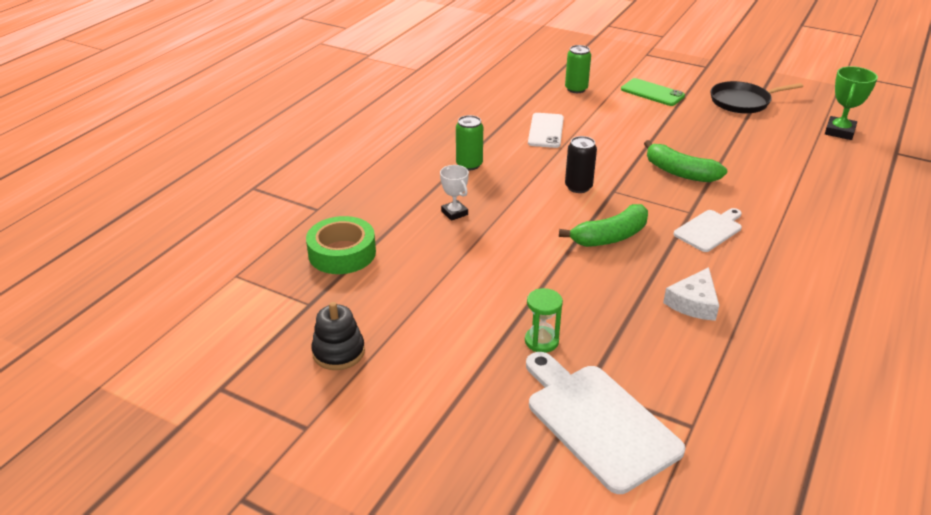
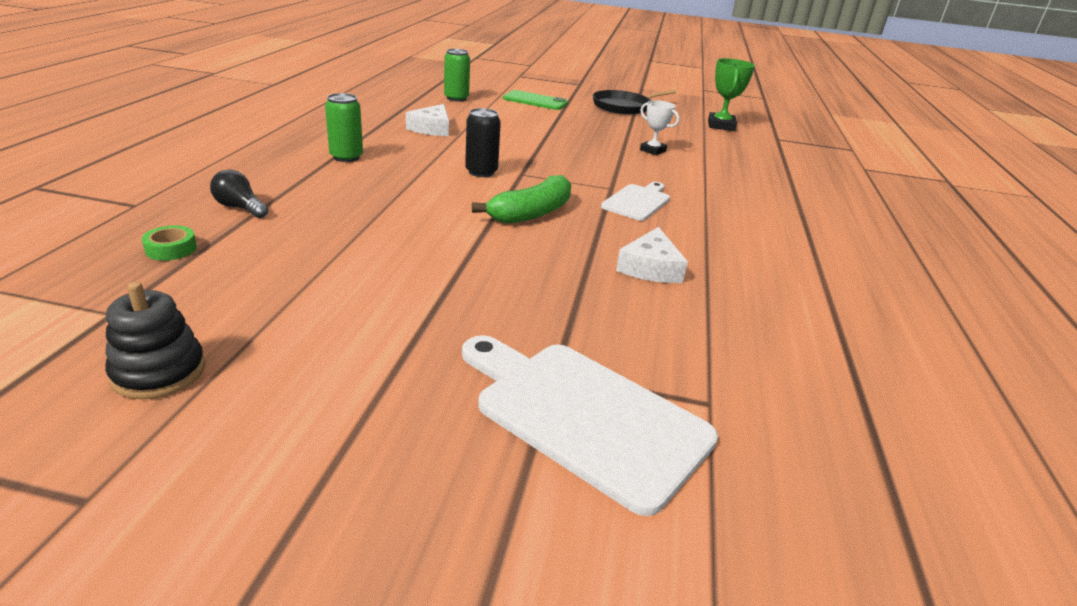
camera: 20 degrees left, 5 degrees down
green tape [306,216,376,274] -> green tape [142,225,197,261], size x0.48
white trophy [440,165,469,221] -> white trophy moved to [640,100,679,155]
green hourglass [525,288,563,353] -> none
white phone [528,113,564,148] -> white cheese [406,104,449,136]
green banana [644,140,727,182] -> none
none -> black light bulb [210,169,268,218]

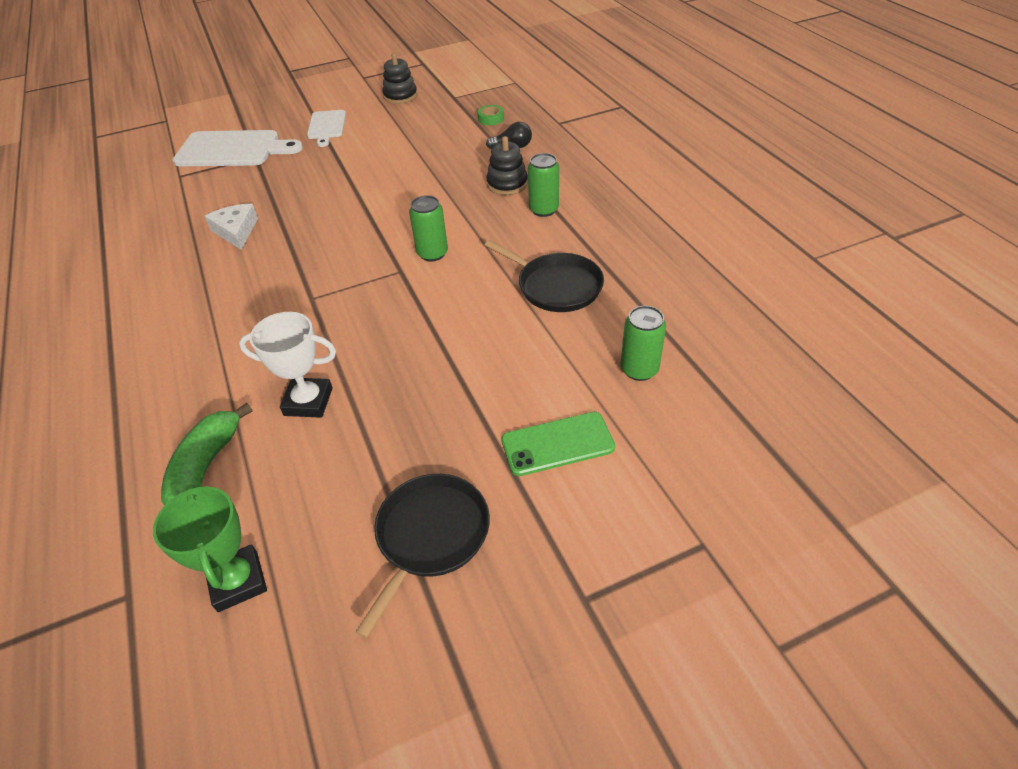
camera: 150 degrees right, 15 degrees up
white cheese [406,104,449,136] -> black pan [485,240,604,312]
black can [465,108,501,177] -> green can [409,195,448,262]
green banana [472,175,571,224] -> green banana moved to [161,403,252,506]
white cutting board [601,182,670,221] -> white cutting board moved to [307,110,346,147]
white trophy [640,100,679,155] -> white trophy [239,312,336,418], size x1.50
none -> black stacking toy [486,136,528,195]

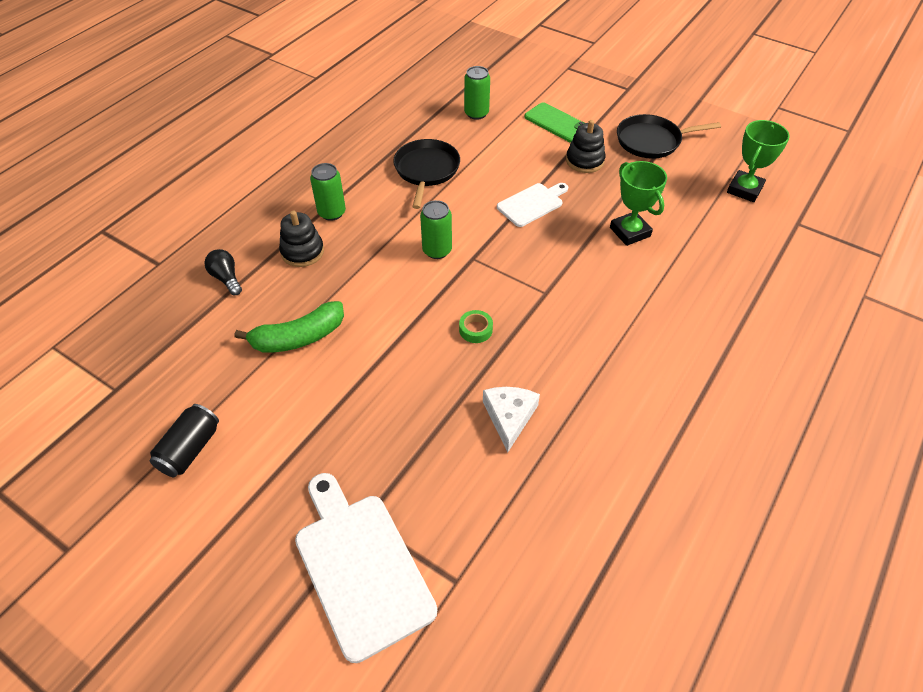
camera: 125 degrees left, 5 degrees up
green banana [161,403,252,506] -> green banana moved to [234,301,344,353]
white cheese [205,204,258,250] -> white cheese turned 150 degrees clockwise [483,387,540,452]
white trophy [239,312,336,418] -> green trophy [610,161,667,246]
white cutting board [307,110,346,147] -> white cutting board moved to [497,183,568,227]
black stacking toy [382,53,417,104] -> black stacking toy moved to [566,120,606,173]
green tape [478,105,504,125] -> green tape moved to [459,310,493,343]
none -> black can [150,404,219,477]

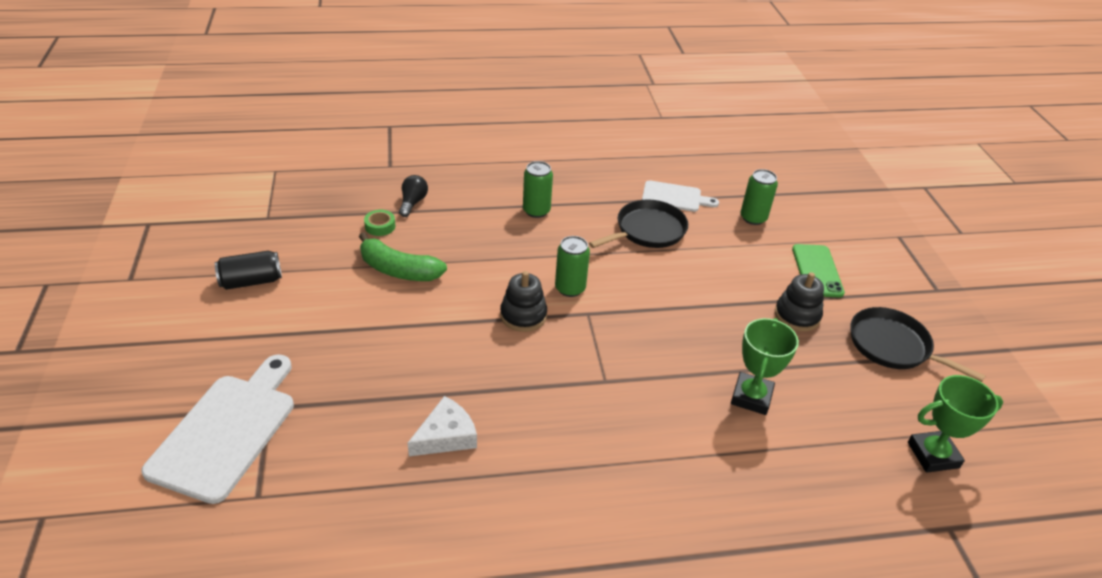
camera: 45 degrees right, 10 degrees down
black stacking toy [279,211,324,267] -> black stacking toy moved to [500,271,547,332]
green tape [459,310,493,343] -> green tape moved to [364,210,395,236]
white cutting board [497,183,568,227] -> white cutting board moved to [642,180,719,212]

